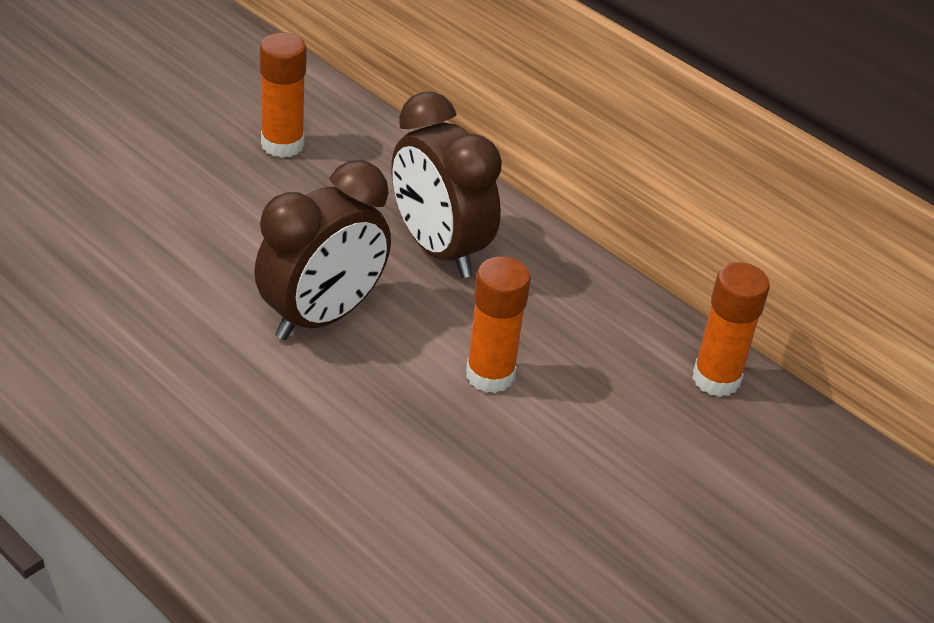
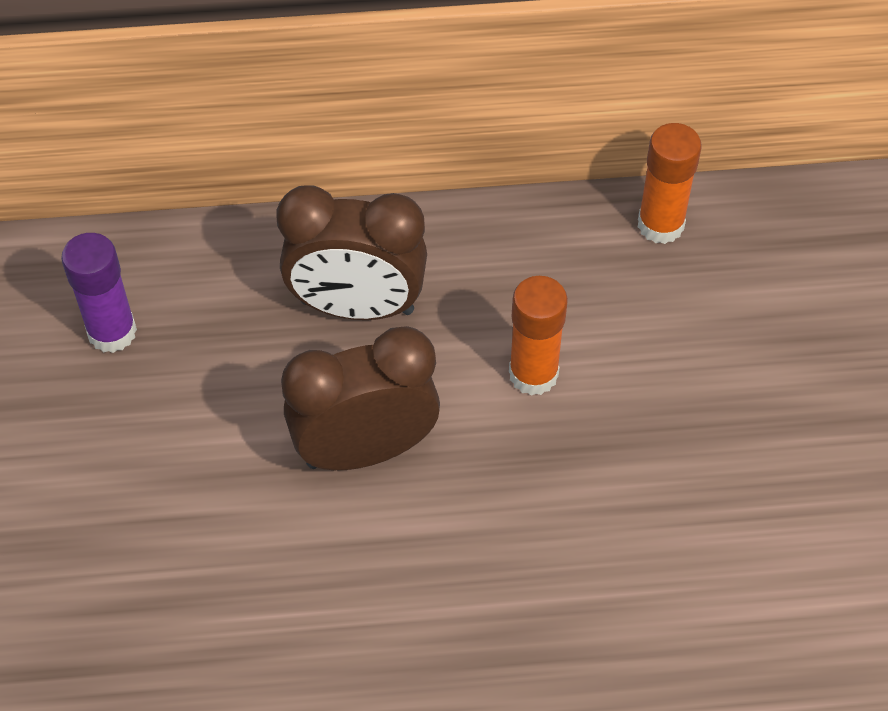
camera: 45 degrees left, 15 degrees up
brown clock [254,160,391,340] -> brown clock turned 105 degrees counterclockwise [281,326,440,470]
orange glue stick [260,32,307,158] -> purple glue stick [61,233,137,353]

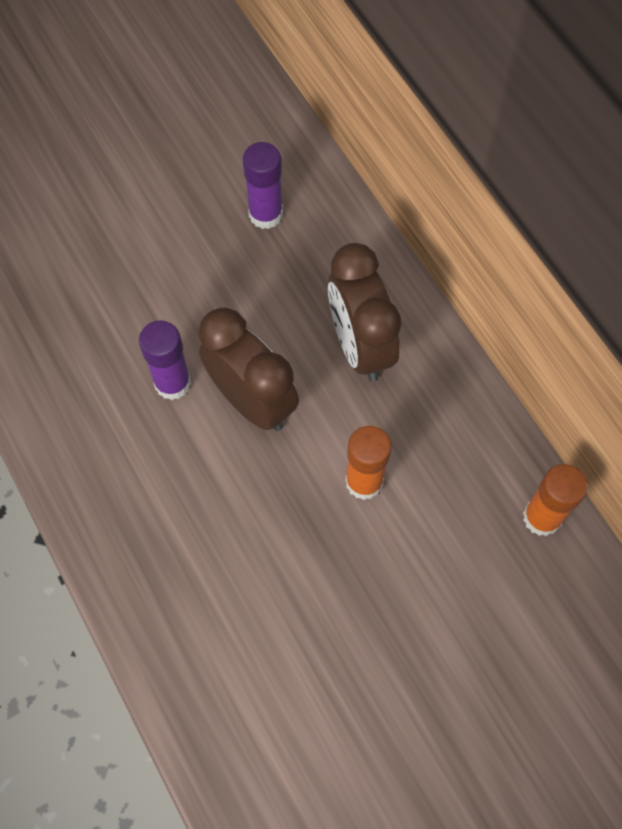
camera: 65 degrees right, 10 degrees up
none -> purple glue stick [139,320,191,400]

